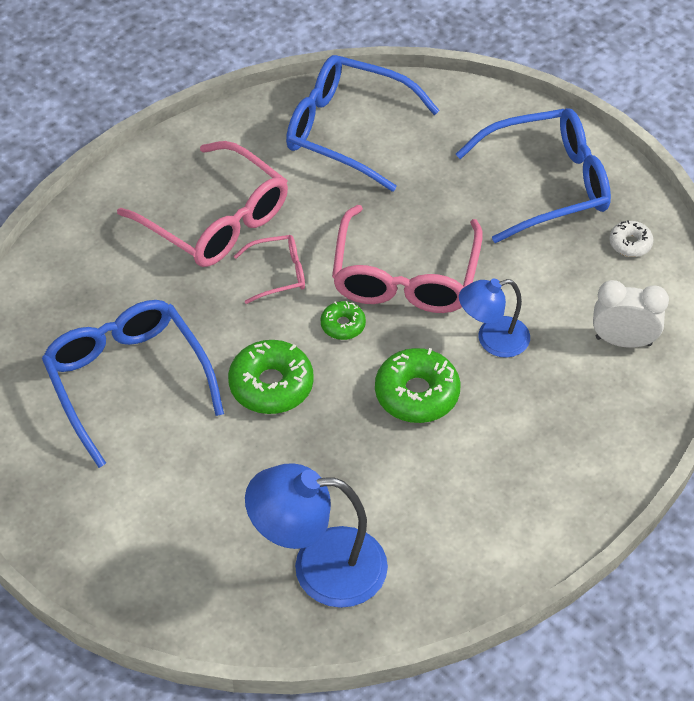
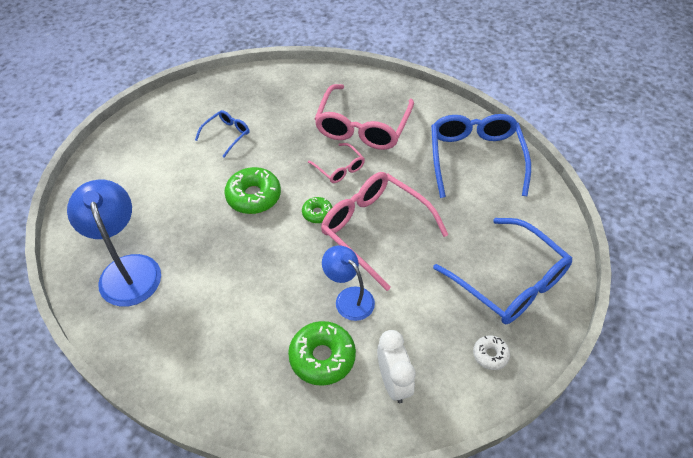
camera: 65 degrees right, 0 degrees up
blue glasses [42,300,224,468] -> blue glasses [195,110,249,157], size x0.49
pink glasses [332,205,483,313] -> pink glasses turned 60 degrees clockwise [321,172,449,291]
green donut [375,348,461,423] -> green donut moved to [288,321,356,386]

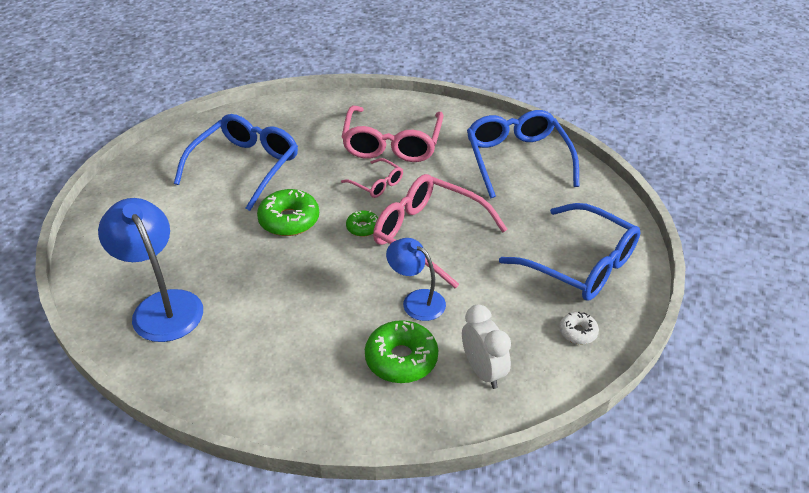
camera: 10 degrees left, 10 degrees down
blue glasses [195,110,249,157] -> blue glasses [174,114,298,211], size x2.03

